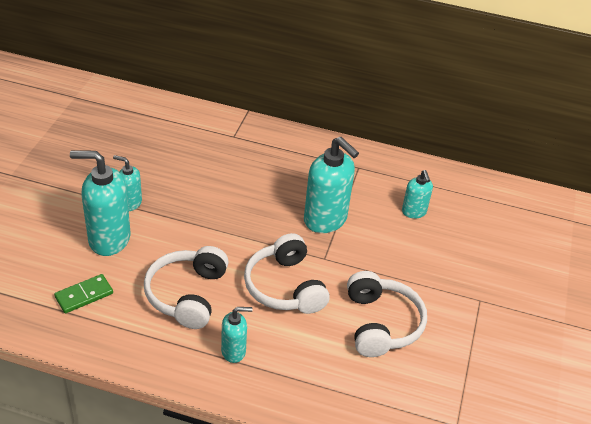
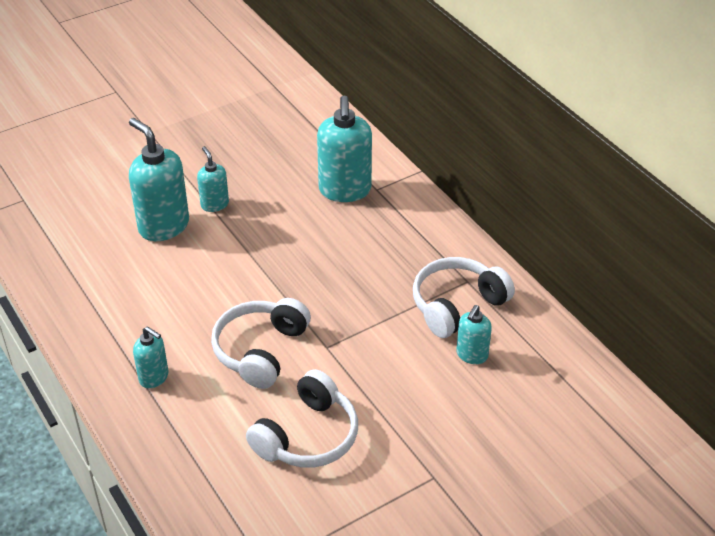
camera: 45 degrees right, 0 degrees up
green domino [54,274,113,313] -> none
white headphones [144,246,229,329] -> white headphones moved to [413,257,515,338]
turquoise soap dispenser [304,137,359,233] -> turquoise soap dispenser moved to [317,95,372,202]

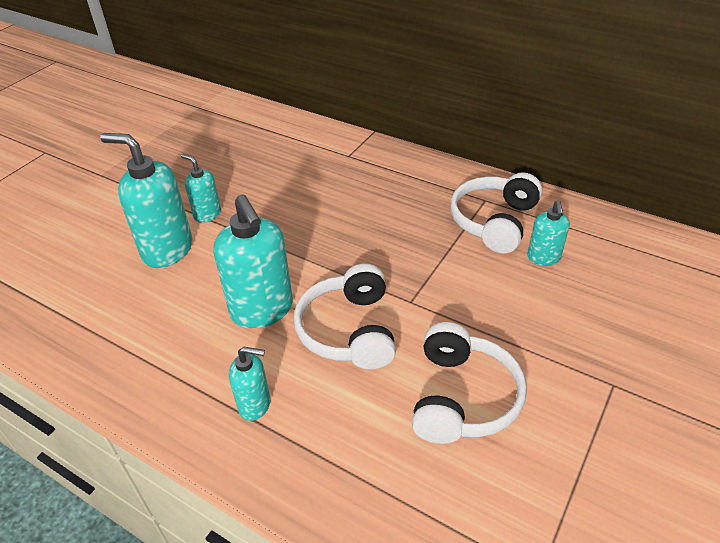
camera: 25 degrees left, 0 degrees up
turquoise soap dispenser [317,95,372,202] -> turquoise soap dispenser moved to [214,194,293,328]

